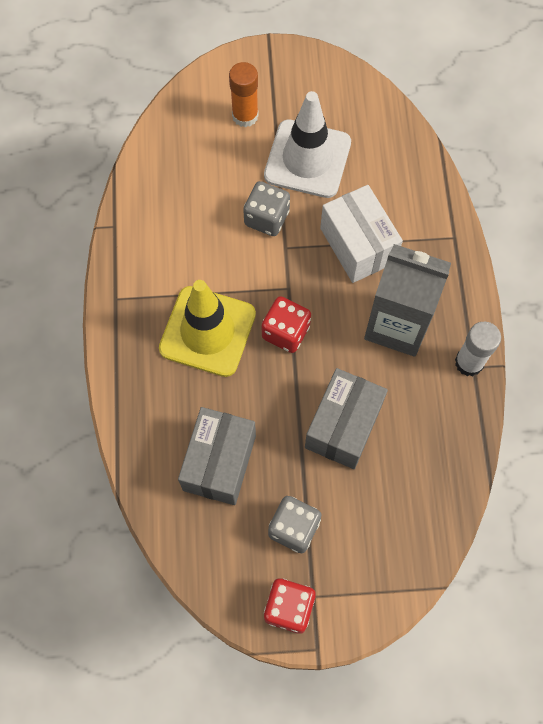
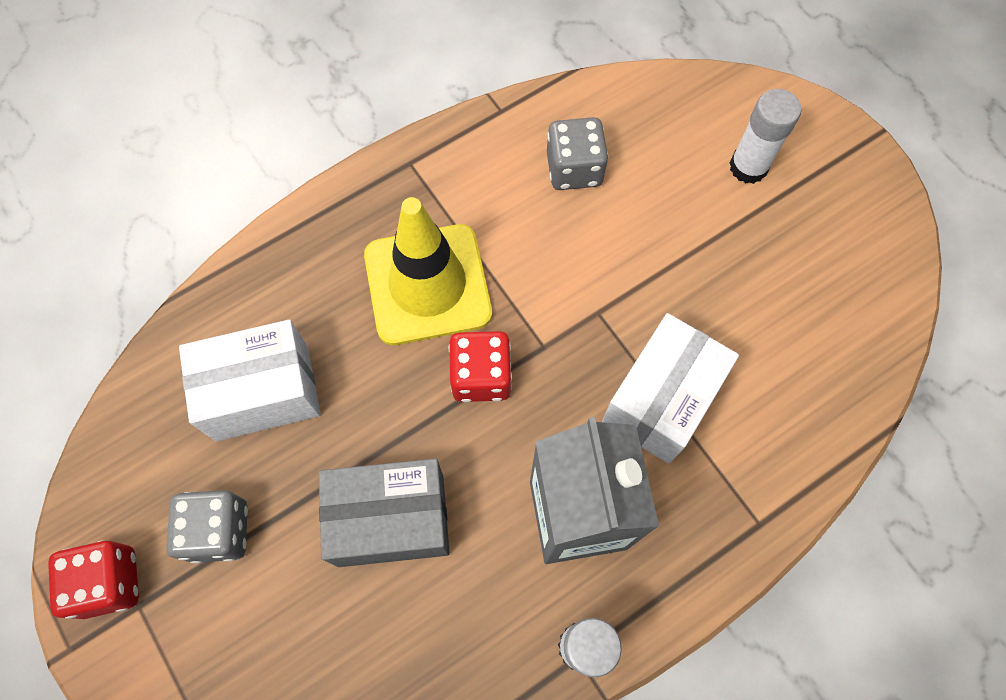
camera: 60 degrees right, 0 degrees up
grey box [178,407,256,505] -> white box [179,320,321,441]
orange glue stick [229,62,259,128] -> white glue stick [730,89,801,184]
grey dice [243,181,290,236] -> grey dice moved to [547,117,608,190]
white traffic cone [264,91,351,198] -> none

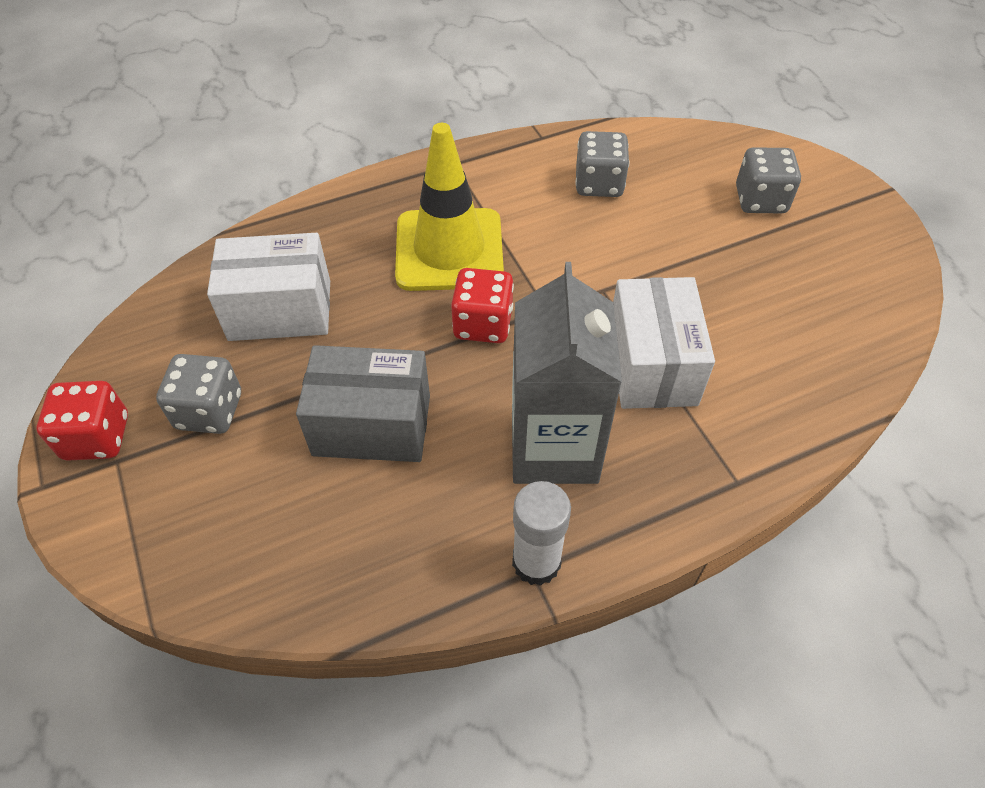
camera: 10 degrees right, 15 degrees down
white box [602,313,739,464] -> white box turned 45 degrees counterclockwise [613,277,715,409]
white glue stick [730,89,801,184] -> grey dice [736,147,801,213]

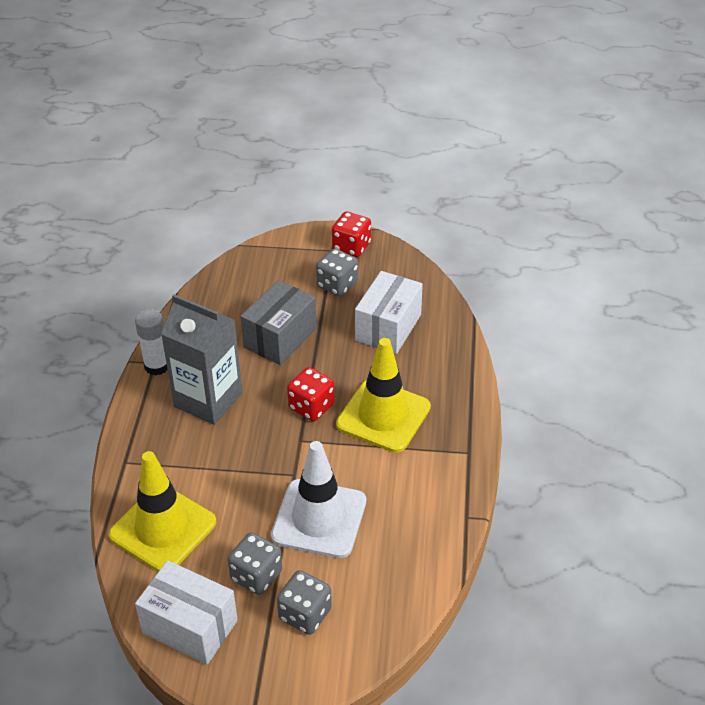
camera: 120 degrees right, 10 degrees down
grey dice [575,131,629,197] -> grey dice moved to [228,532,282,595]
white box [613,277,715,409] -> white box moved to [135,560,238,665]
none -> yellow traffic cone [109,451,217,572]
none -> white traffic cone [271,441,366,558]

